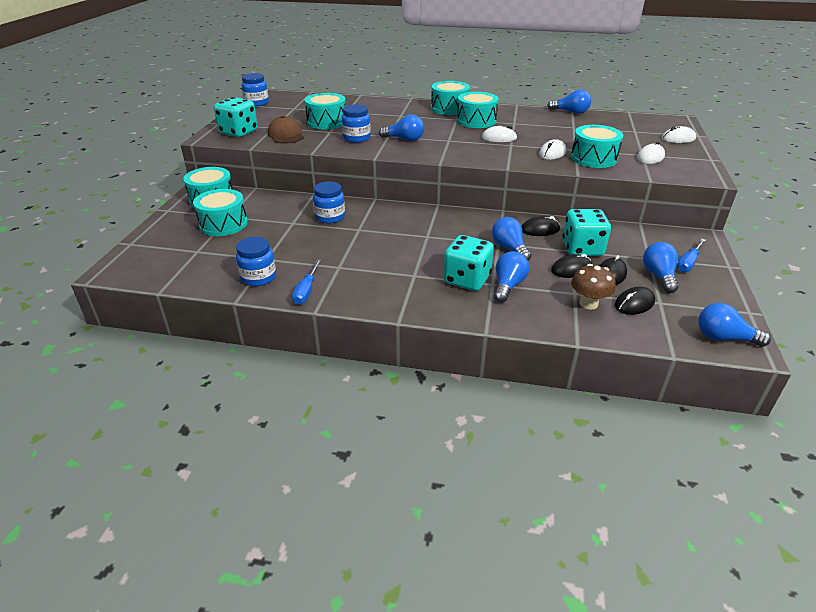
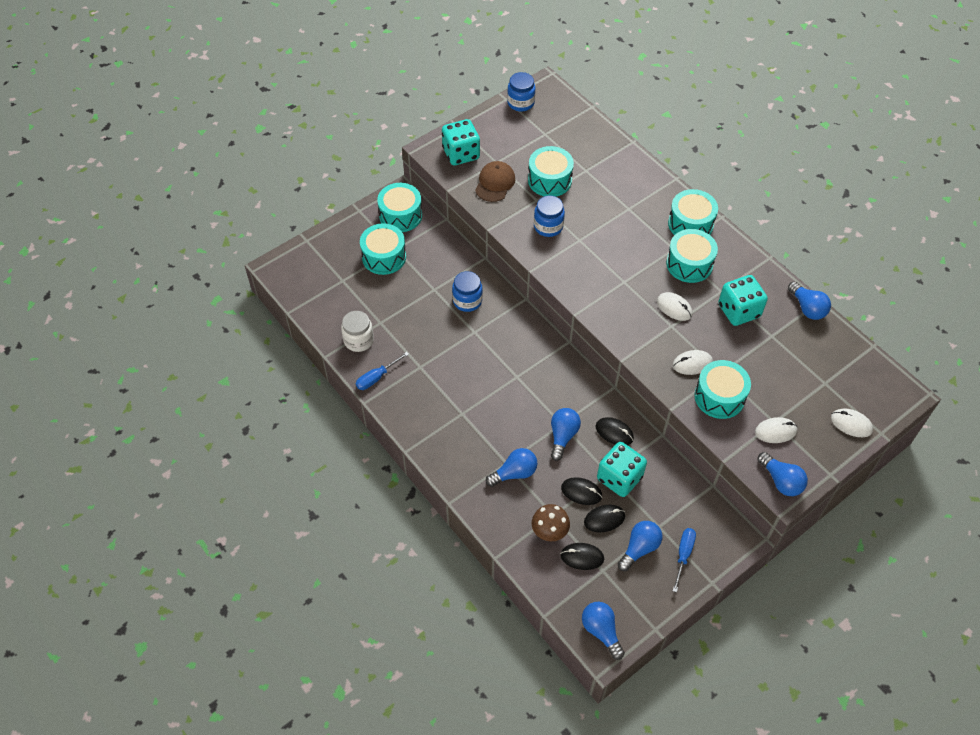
camera: 40 degrees right, 20 degrees up
blue jar [236,237,276,286] -> white jar [341,311,374,352]
blue light bulb [379,114,424,141] -> blue light bulb moved to [757,452,808,496]
turquoise dice [444,235,494,291] -> turquoise dice moved to [718,275,768,326]
blue screwdriver [677,239,706,272] -> blue screwdriver turned 120 degrees clockwise [673,528,696,593]

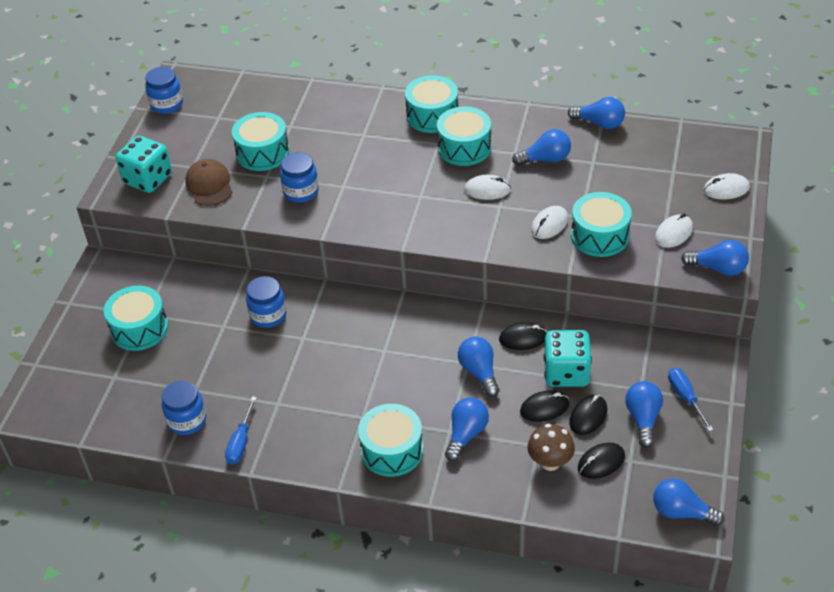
camera: 35 degrees left, 10 degrees down
white jar [341,311,374,352] -> blue jar [162,380,206,435]
turquoise drum [377,183,422,232] -> turquoise drum moved to [358,404,423,477]
turquoise dice [718,275,768,326] -> blue light bulb [512,129,571,166]

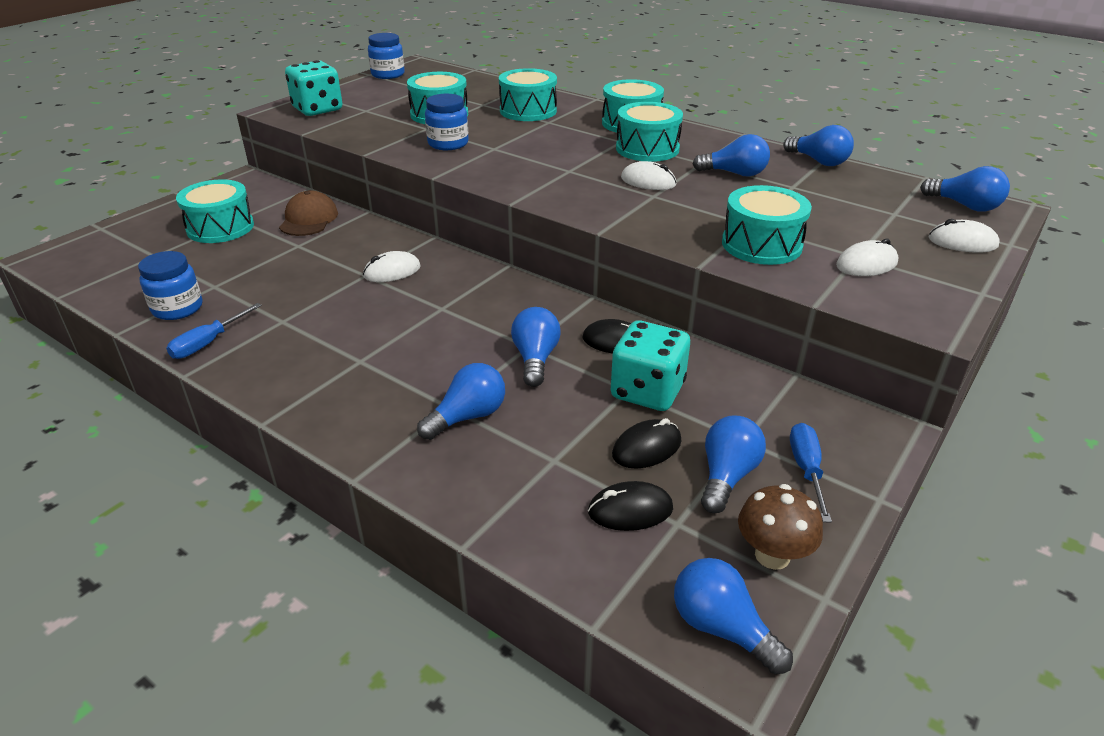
camera: 20 degrees right, 10 degrees down
brown cap [185,159,233,206] -> brown cap moved to [279,190,338,236]
blue jar [246,276,286,328] -> none
turquoise drum [358,404,423,477] -> turquoise drum moved to [499,68,557,121]
black mouse [520,390,569,422] -> none
brown mushroom [527,424,575,471] -> brown mushroom moved to [738,484,823,570]
white mouse [531,206,568,239] -> white mouse moved to [363,251,421,282]
blue light bulb [681,240,749,276] -> blue light bulb moved to [920,166,1010,211]

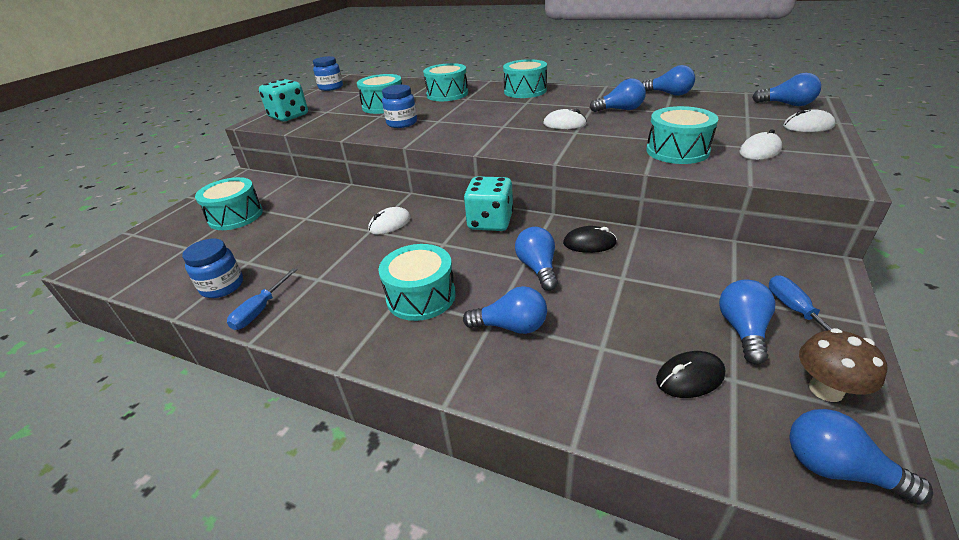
camera: 10 degrees left, 0 degrees up
brown cap [279,190,338,236] -> none
blue light bulb [417,363,505,440] -> blue light bulb turned 60 degrees clockwise [463,286,547,334]
turquoise dice [611,321,690,411] -> turquoise dice moved to [464,176,513,231]
black mouse [612,418,682,469] -> none
turquoise drum [616,102,683,162] -> turquoise drum moved to [378,244,456,321]

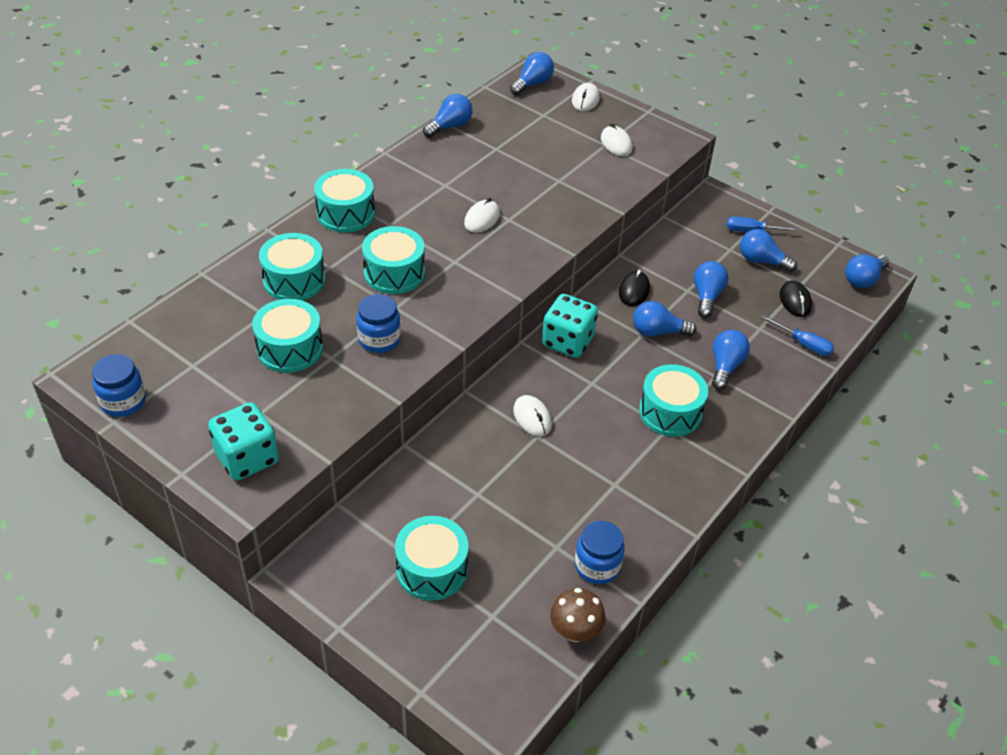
camera: 80 degrees left, 10 degrees up
blue screwdriver [227,268,297,330] -> blue screwdriver moved to [761,315,834,356]
blue light bulb [590,79,646,112] -> blue light bulb moved to [694,261,728,318]
turquoise drum [646,106,718,164] -> turquoise drum moved to [362,226,425,294]
brown mushroom [799,328,888,402] -> brown mushroom moved to [550,588,606,642]

